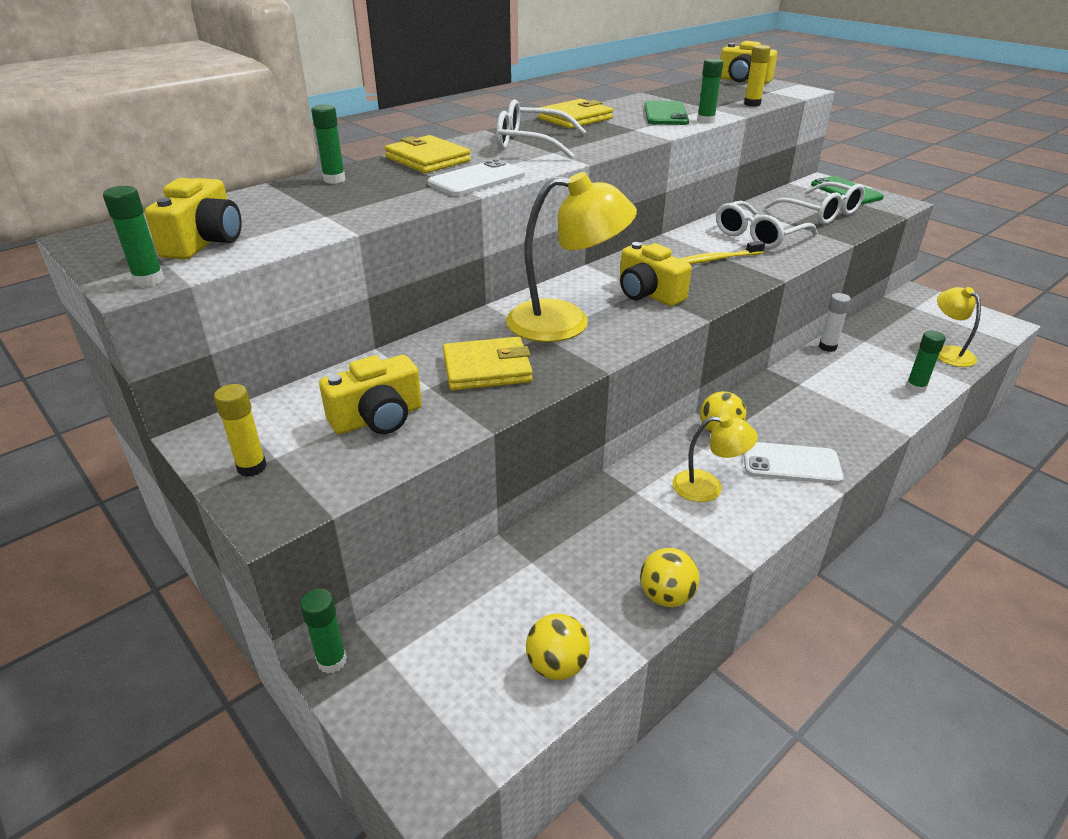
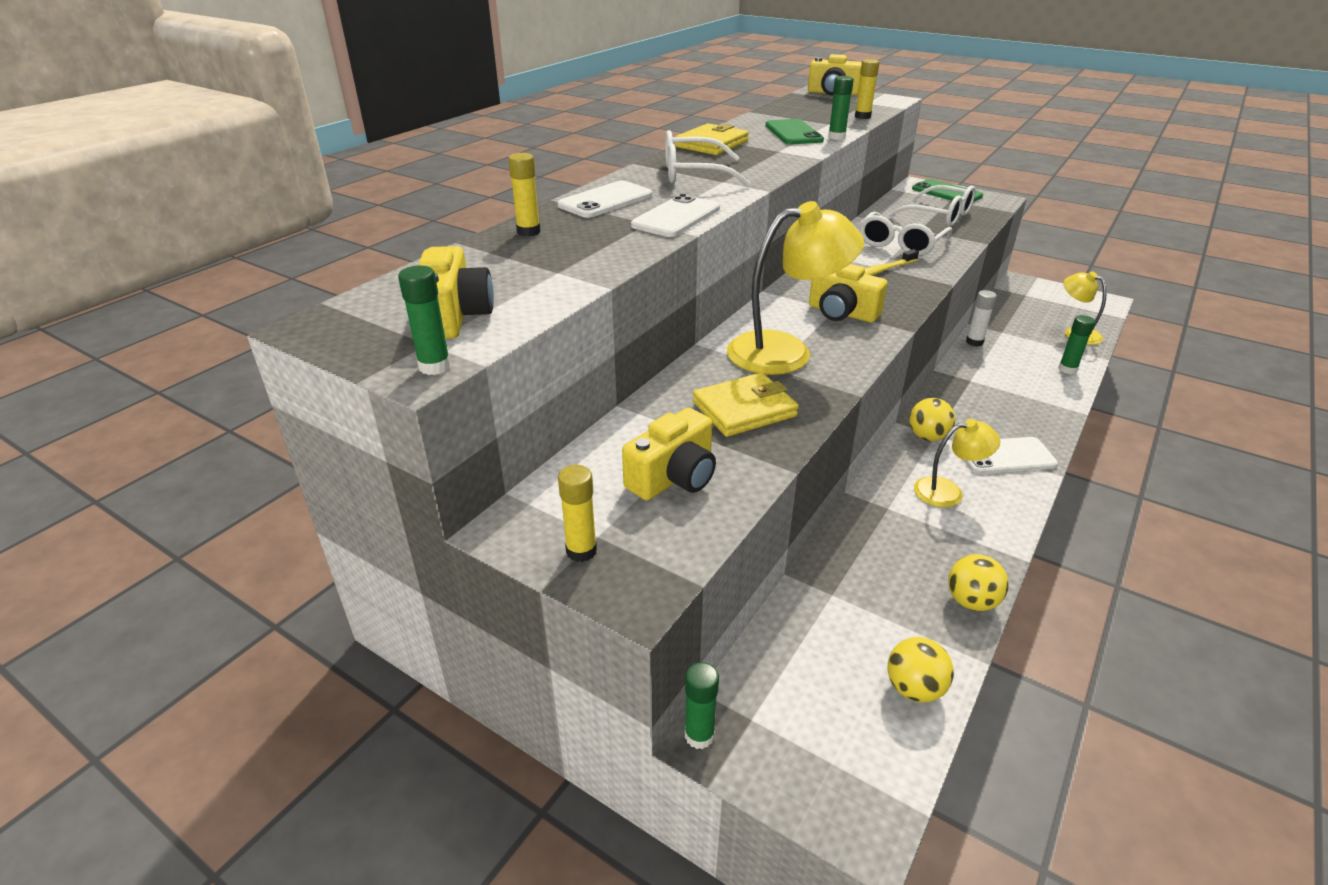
camera: 15 degrees left, 0 degrees up
green glue stick [311,104,345,184] -> yellow glue stick [508,153,541,237]
yellow wallet [384,135,471,173] -> white phone [558,181,652,218]

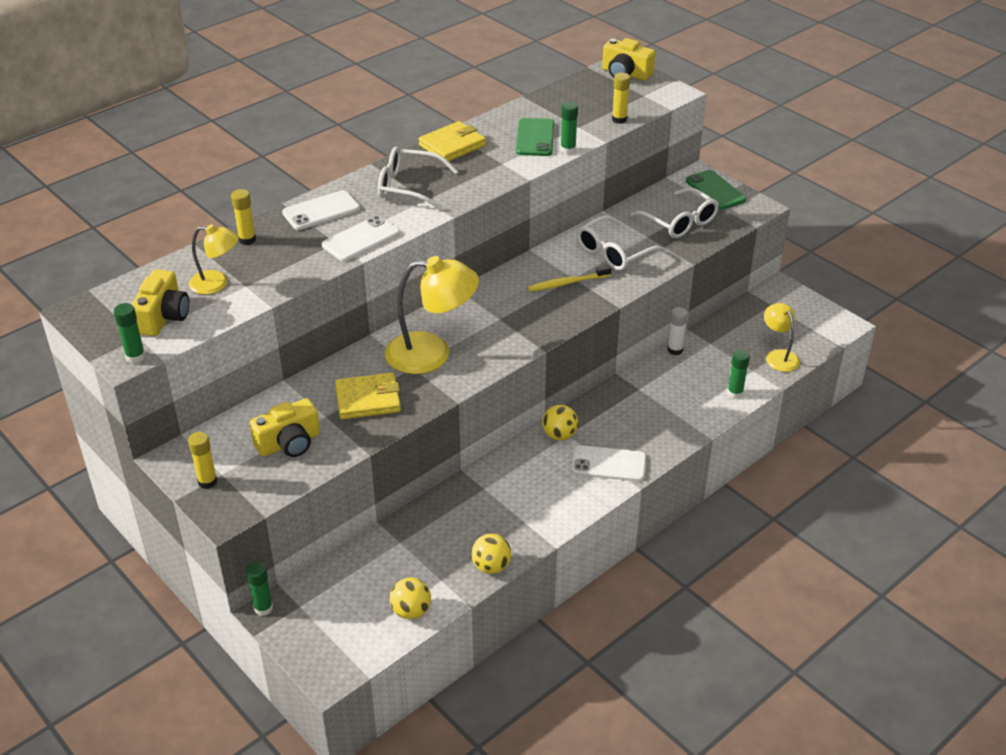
camera: 15 degrees right, 5 degrees up
yellow camera [809,264,888,323] -> none
yellow lamp [914,419,1001,507] -> yellow lamp moved to [189,224,239,294]

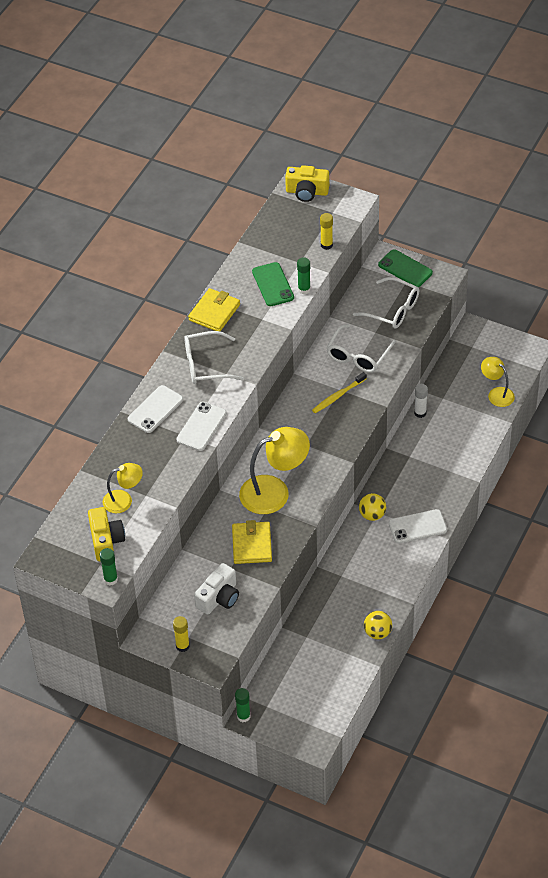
camera: 20 degrees left, 10 degrees up
yellow glue stick [231,189,256,245] -> none
yellow camera [250,398,320,457] -> white camera [194,563,239,615]
yellow wallet [335,372,401,420] -> yellow wallet turned 60 degrees counterclockwise [232,520,272,564]
yellow ball [390,577,431,619] -> none
green glue stick [727,349,750,399] -> none

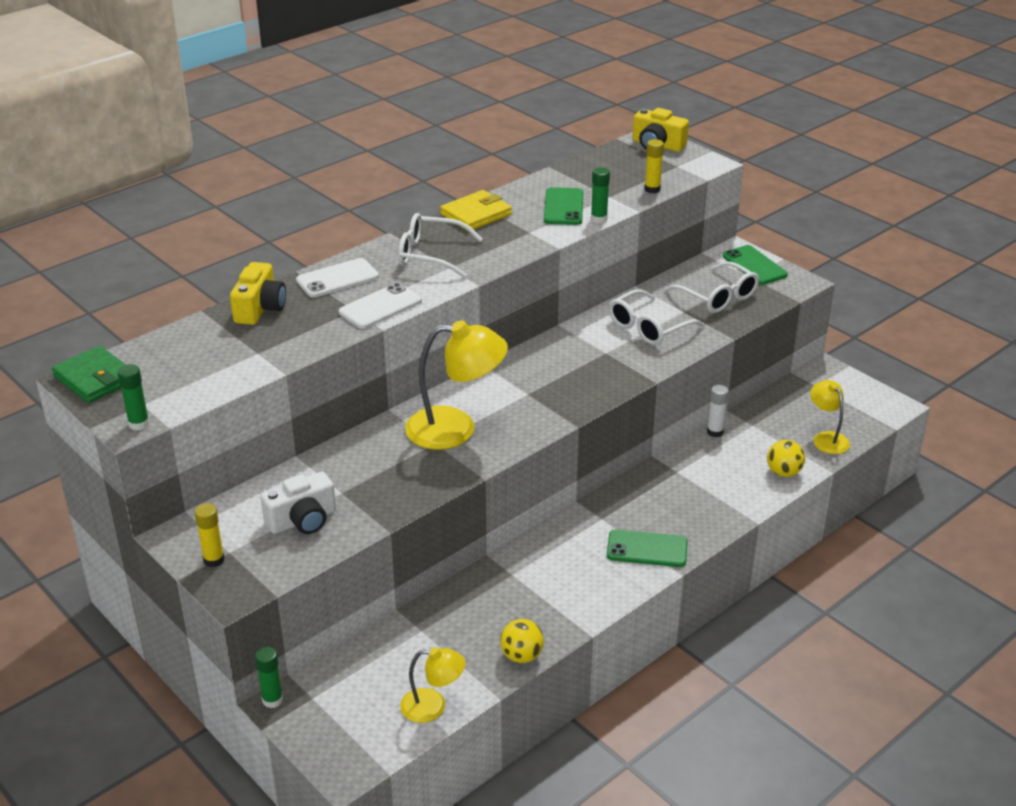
camera: 20 degrees right, 15 degrees down
yellow camera [88,507,125,561] -> yellow camera moved to [230,262,286,325]
yellow lamp [103,463,143,513] -> yellow lamp moved to [400,647,466,723]
yellow wallet [232,520,272,564] -> none
yellow toothbrush [312,372,367,413] -> none
yellow ball [359,493,386,521] -> yellow ball moved to [767,440,805,477]
white phone [389,509,447,543] -> green phone [607,529,688,567]
none -> green wallet [52,346,126,403]

